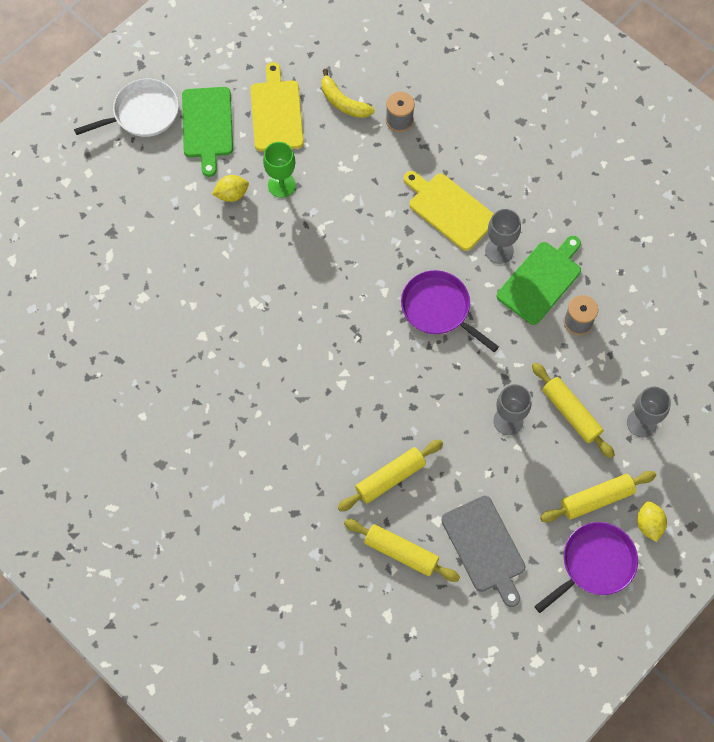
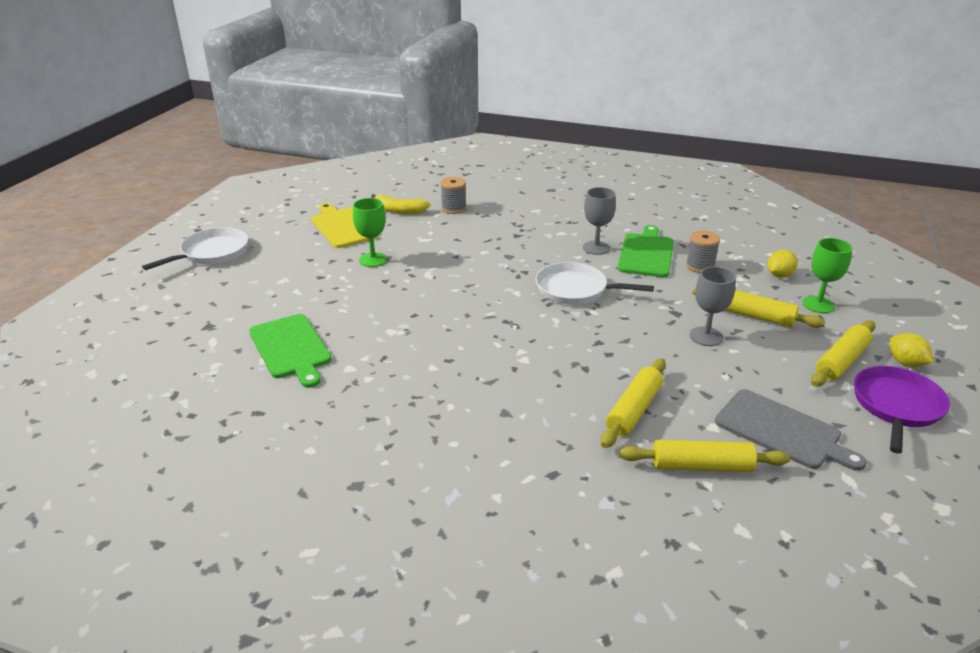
camera: 25 degrees left, 35 degrees down
green cutting board [182,87,233,177] -> green cutting board moved to [249,314,332,388]
yellow lemon [212,175,249,202] -> yellow lemon moved to [768,250,798,278]
purple pan [401,270,499,352] -> white pan [535,262,654,304]
yellow cutting board [404,171,494,251] -> none
grey goblet [627,387,671,438] -> green goblet [802,238,852,313]

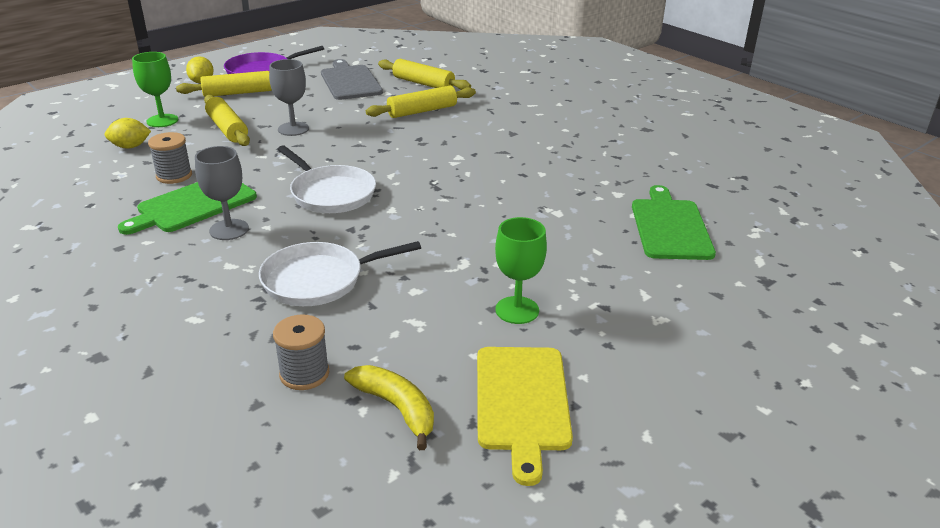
camera: 150 degrees left, 0 degrees up
white pan [142,227,248,270] -> white pan moved to [259,241,421,306]

